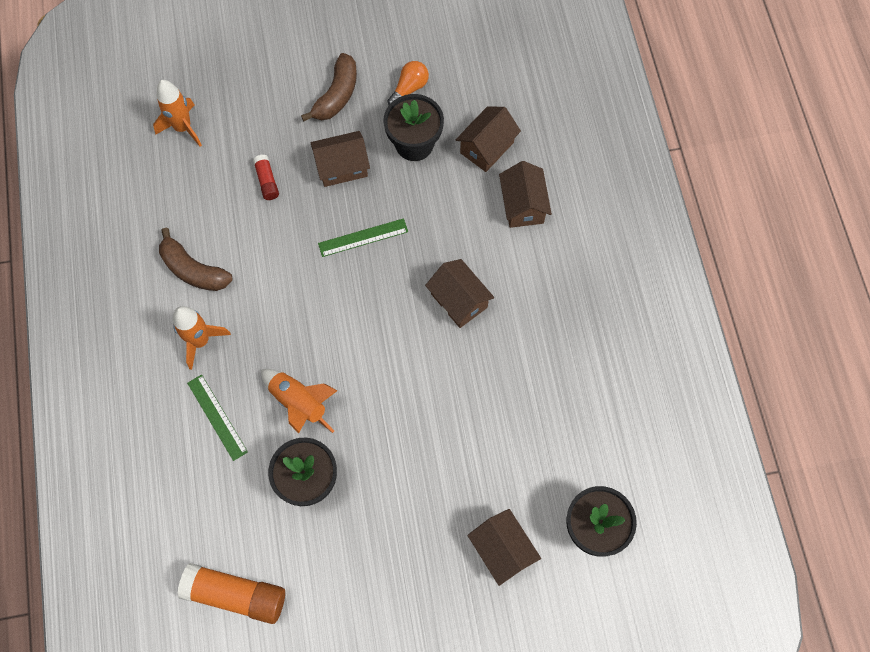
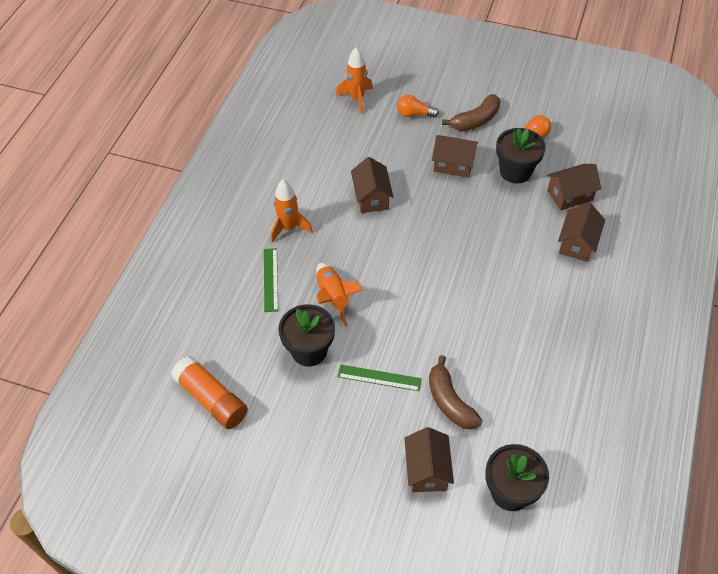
camera: 30 degrees right, 15 degrees down
brown banana [159,228,233,291] -> brown banana moved to [429,355,483,429]
red glue stick [253,155,279,200] -> none
green ruler [318,218,408,257] -> green ruler moved to [338,365,422,391]
brown house [425,259,494,328] -> brown house moved to [351,157,393,213]
none -> orange light bulb [397,95,439,117]

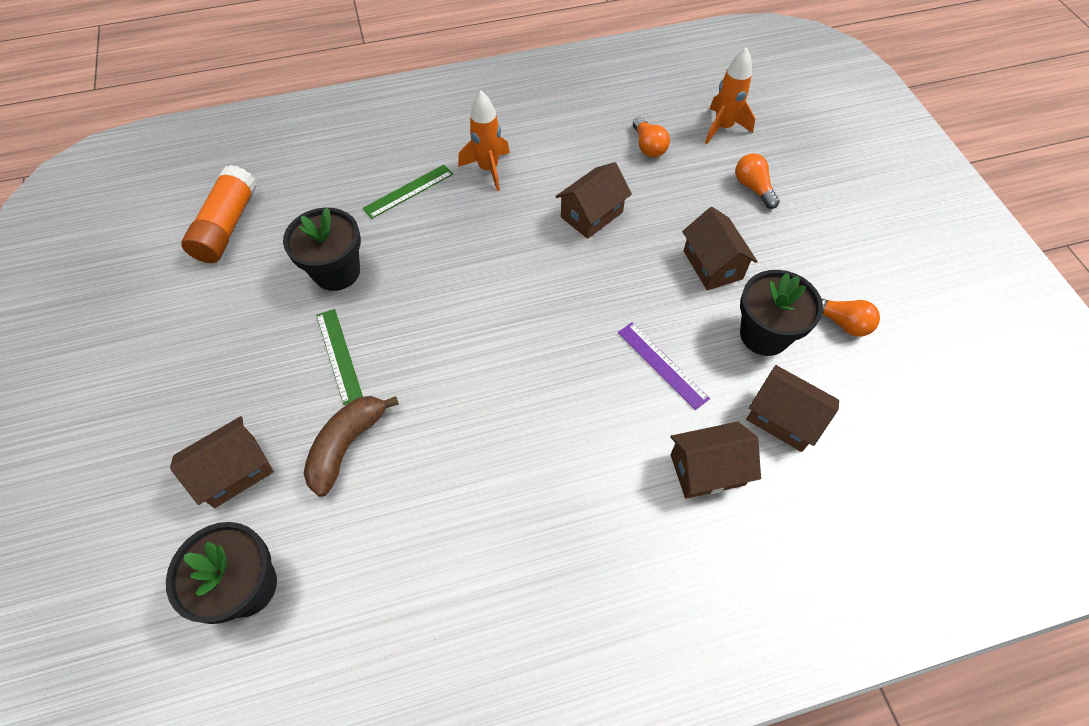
camera: 55 degrees right, 5 degrees up
orange rocket [316,263,364,327] -> none
brown banana [442,94,500,131] -> none
none -> purple ruler [618,323,710,410]
none -> orange light bulb [633,117,670,158]

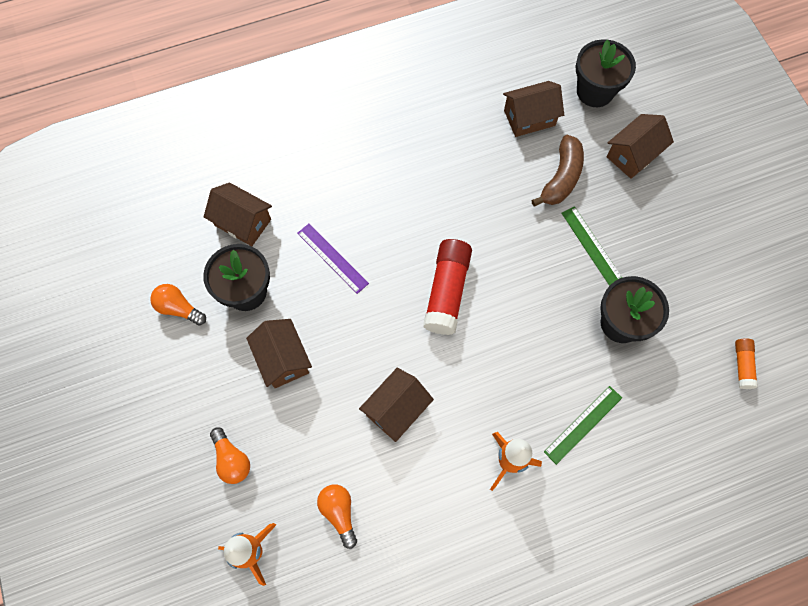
camera: 175 degrees right, 10 degrees up
orange glue stick [181,165,257,263] -> orange glue stick [735,338,758,389], size x0.51
brown house [670,422,761,499] -> brown house moved to [503,81,564,137]
none -> red glue stick [423,239,472,335]

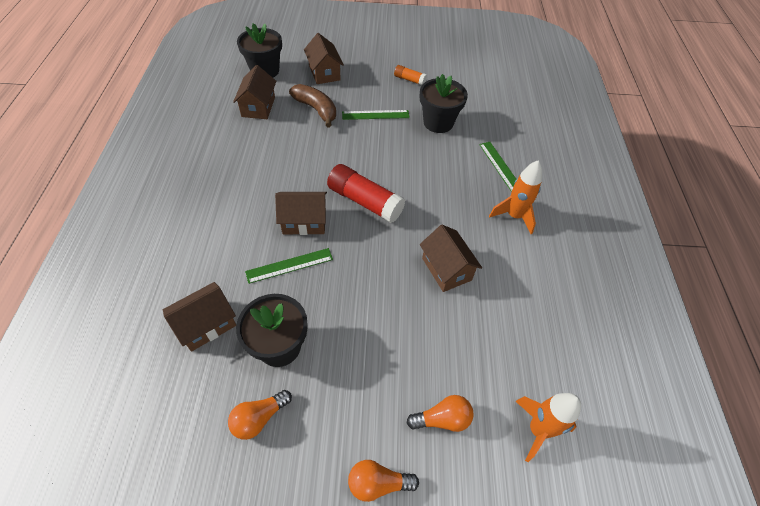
camera: 70 degrees left, 15 degrees down
brown house [246,319,312,388] -> brown house moved to [275,192,327,235]
purple ruler [297,224,369,294] -> green ruler [245,248,333,284]
orange light bulb [317,484,357,549] -> orange light bulb moved to [348,460,419,502]
orange glue stick [735,338,758,389] -> orange glue stick moved to [394,65,427,85]

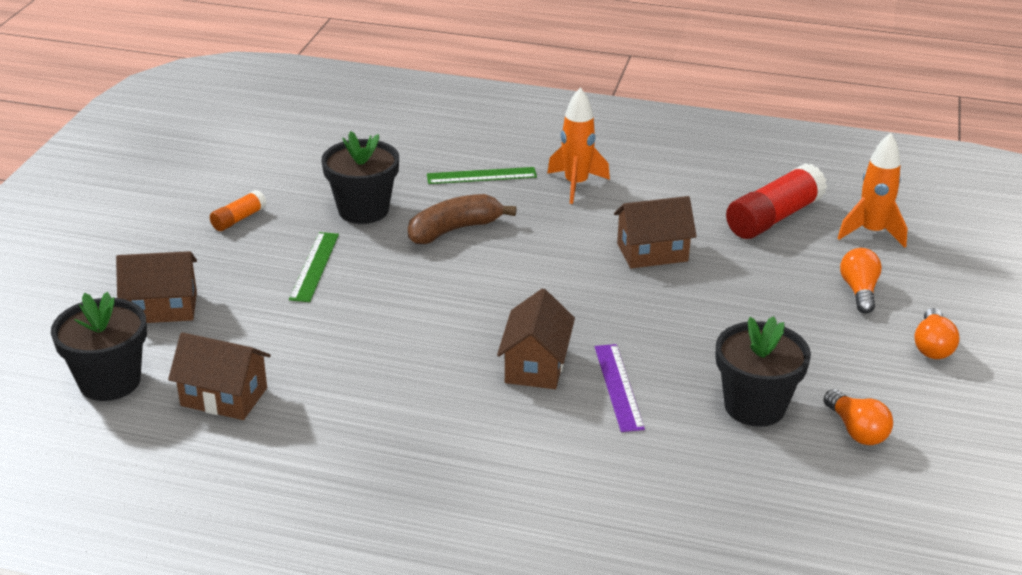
camera: 75 degrees left, 20 degrees down
brown house [163,282,236,352] -> none
green ruler [245,248,333,284] -> purple ruler [595,344,645,432]
brown banana [289,84,336,127] -> brown banana moved to [408,194,517,244]
red glue stick [327,164,405,223] -> red glue stick moved to [726,163,827,239]

